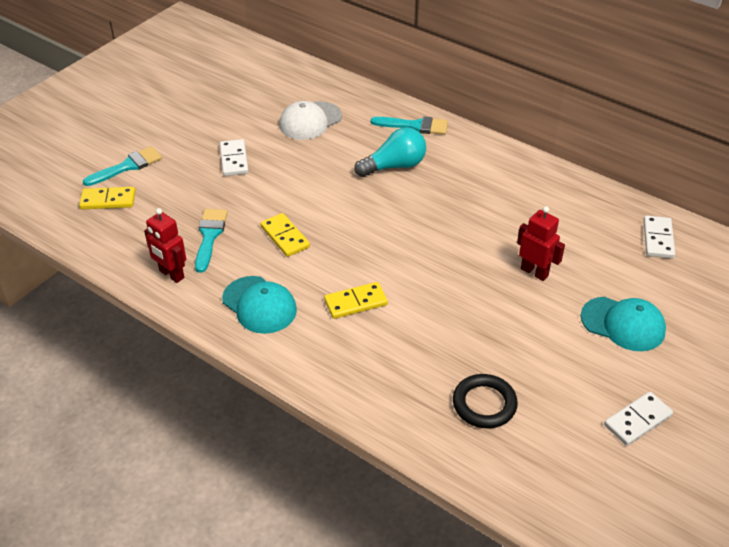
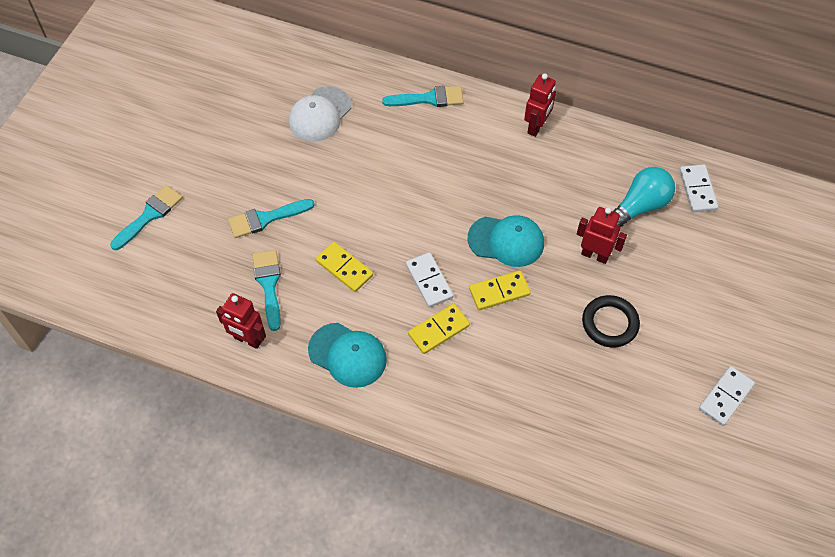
camera: 15 degrees left, 15 degrees up
yellow domino [79,187,135,209] -> yellow domino moved to [469,270,531,310]
white domino [220,139,249,176] -> white domino moved to [406,252,454,308]
turquoise light bulb [354,127,426,177] -> turquoise light bulb moved to [613,167,675,227]
black ring [453,374,518,428] -> black ring moved to [582,295,640,348]
turquoise cap [581,297,666,351] -> turquoise cap moved to [468,215,544,267]
none -> turquoise brush [228,199,314,238]
none -> red robot [524,74,556,137]

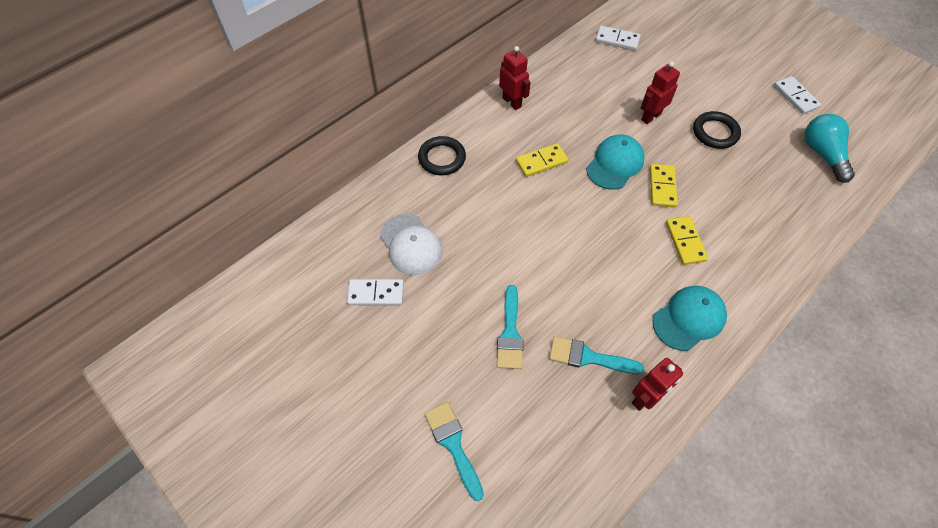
camera: 65 degrees left, 0 degrees up
yellow domino [316,242,373,292] -> yellow domino moved to [516,143,568,177]
turquoise brush [382,86,464,107] -> black ring [418,136,466,176]
white domino [406,252,454,308] -> white domino moved to [347,279,404,305]
turquoise light bulb [613,167,675,227] -> turquoise light bulb moved to [805,114,855,183]

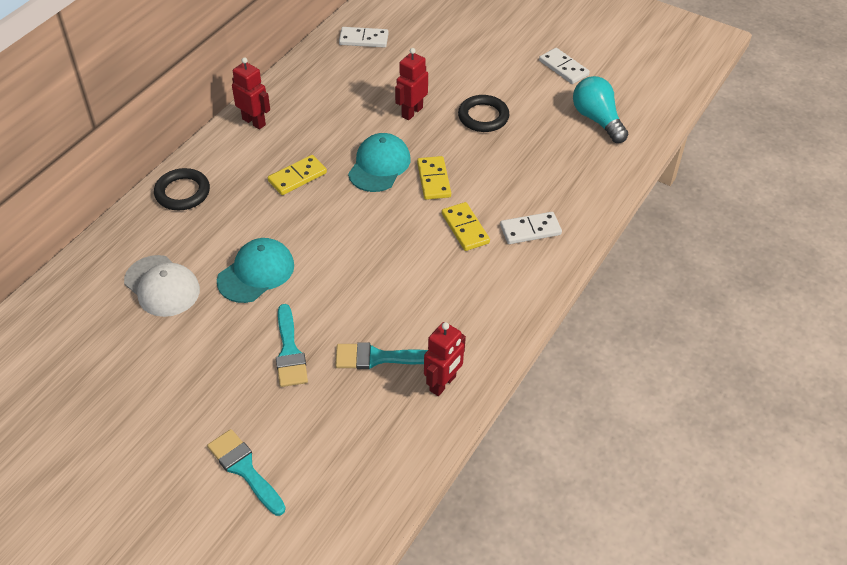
camera: 15 degrees left, 10 degrees down
white domino [347,279,404,305] -> white domino moved to [500,212,562,244]
turquoise cap [653,286,727,351] -> turquoise cap moved to [217,238,294,303]

